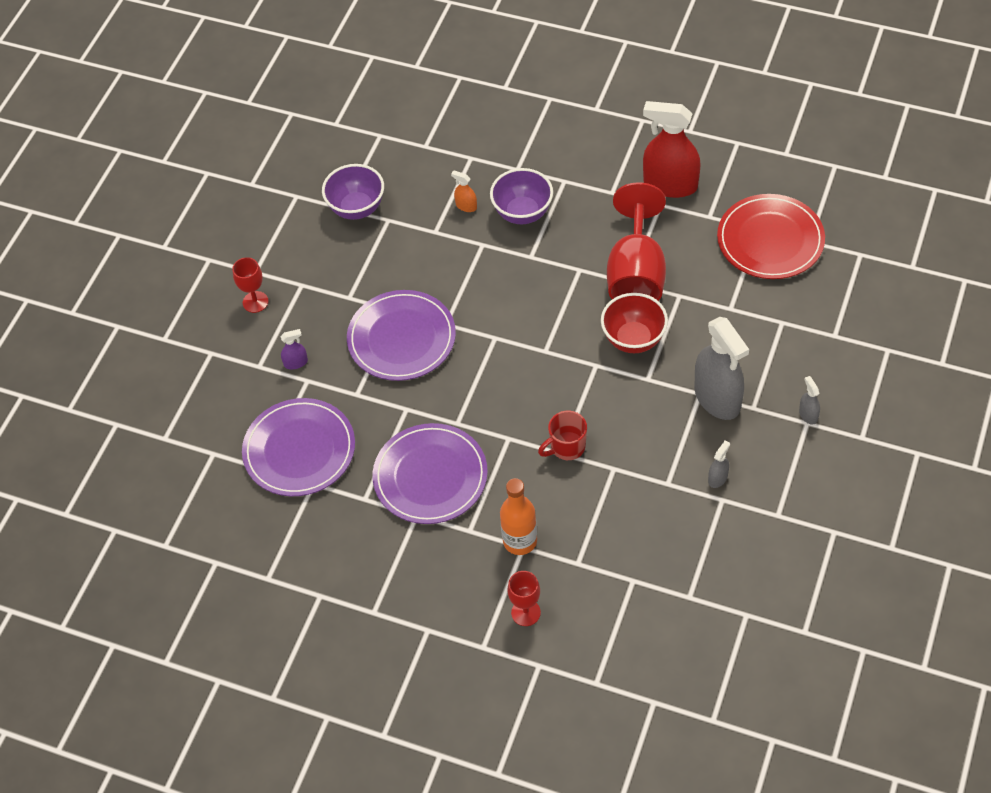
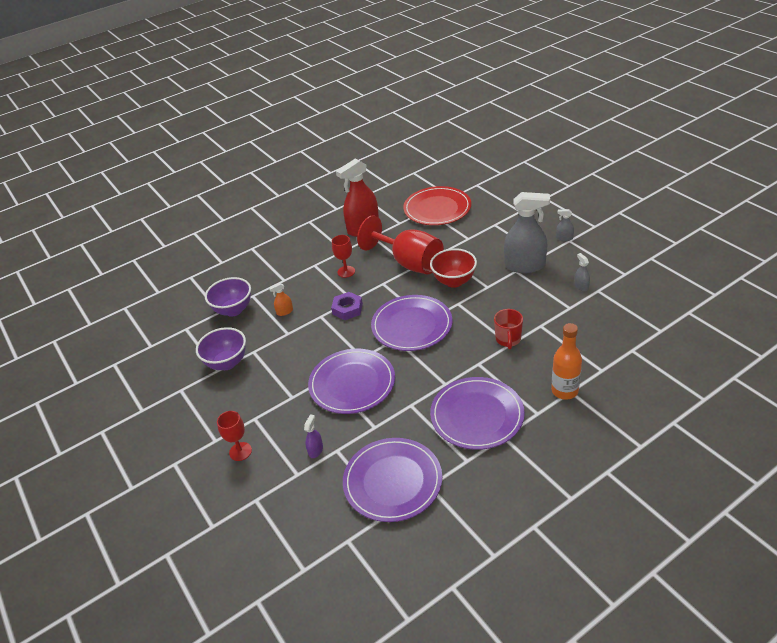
camera: 55 degrees left, 15 degrees down
purple bowl [490,168,553,224] -> purple bowl moved to [205,277,251,317]
red goblet [508,571,541,626] -> red goblet moved to [332,235,355,278]
none -> purple nut [331,292,363,320]
none -> purple plate [371,295,452,351]

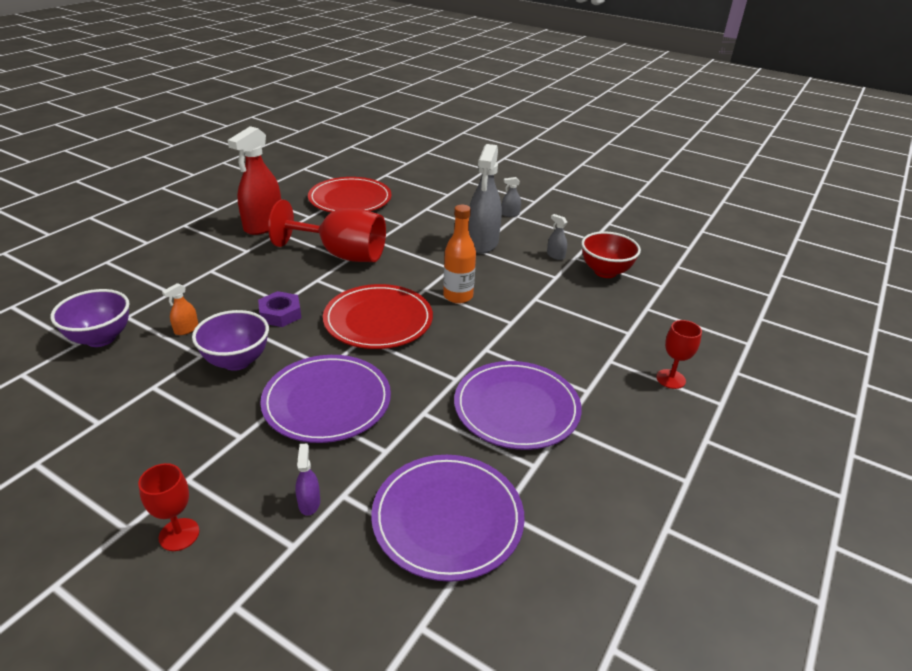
camera: 30 degrees left, 5 degrees down
purple bowl [196,327,246,370] -> purple bowl moved to [192,310,269,371]
red goblet [332,235,355,278] -> red goblet moved to [656,320,702,389]
purple plate [371,295,452,351] -> red plate [323,284,433,349]
red bowl [430,248,477,288] -> red bowl moved to [581,231,641,278]
red mug [494,309,523,349] -> none
grey spray bottle [504,192,550,273] -> grey spray bottle turned 120 degrees clockwise [469,144,502,254]
orange bottle [551,323,582,400] -> orange bottle moved to [443,205,476,303]

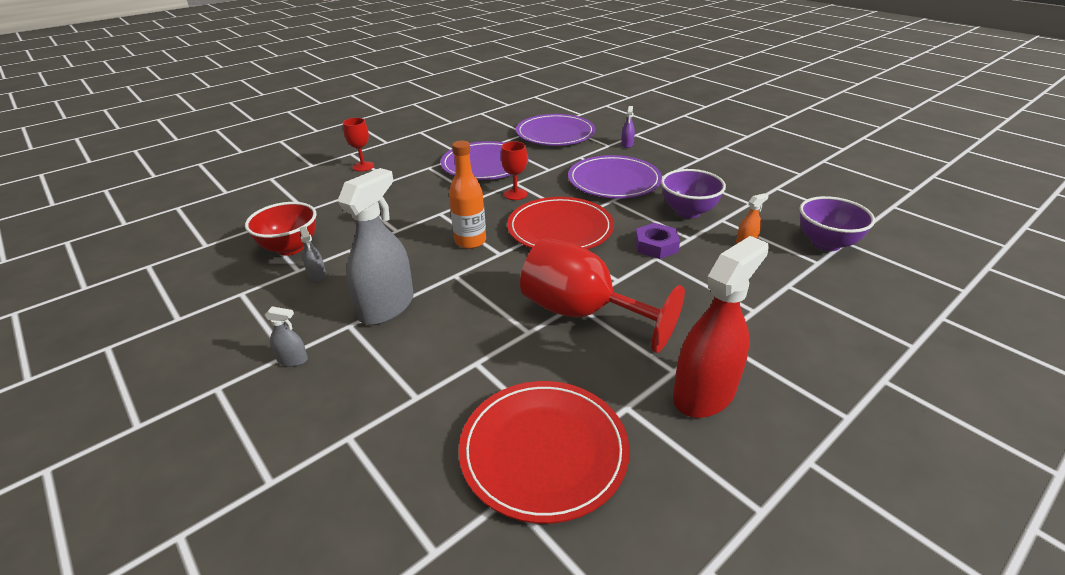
camera: 160 degrees left, 0 degrees up
red goblet [138,463,200,551] -> red goblet moved to [501,141,527,200]

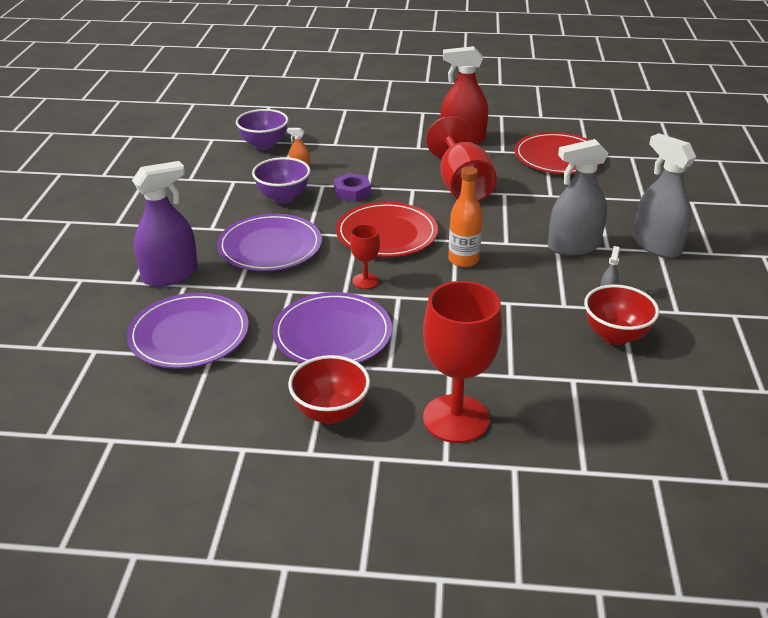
camera: 135 degrees left, 0 degrees up
grey spray bottle [265,306,308,367] -> grey spray bottle [633,133,696,258], size x2.36
red goblet [343,118,374,171] -> red goblet [423,281,502,443], size x2.05
purple spray bottle [621,106,635,148] -> purple spray bottle [132,161,198,287], size x2.36
none -> red bowl [288,355,370,424]

